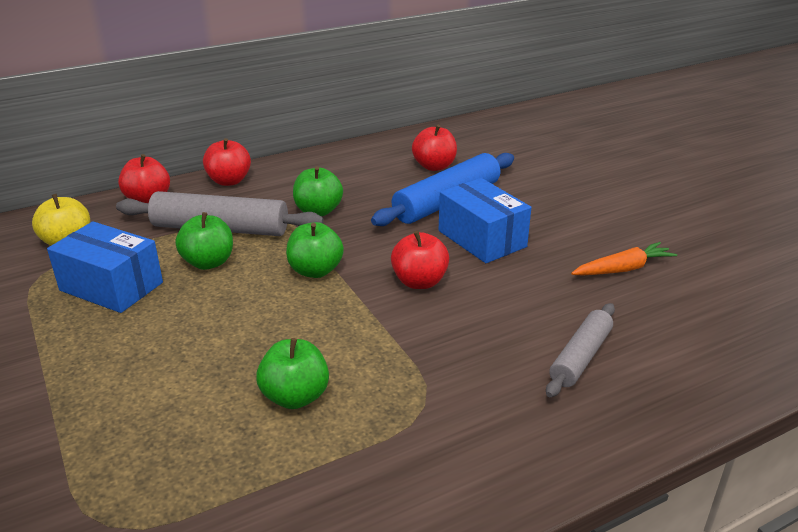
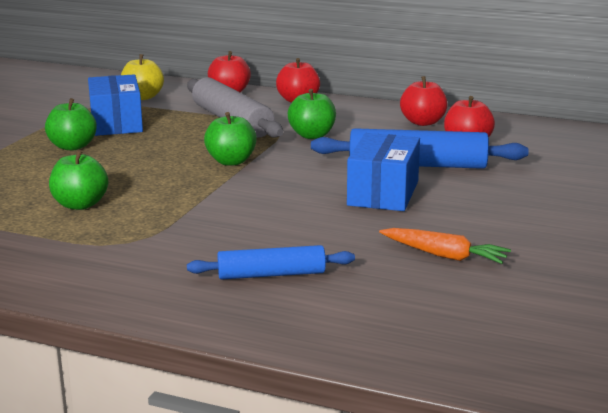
camera: 50 degrees right, 10 degrees down
green apple [175,212,233,270] -> green apple moved to [45,98,97,151]
red apple [391,231,449,289] -> red apple moved to [400,76,448,126]
grey rolling pin [546,303,615,397] -> blue rolling pin [187,245,355,280]

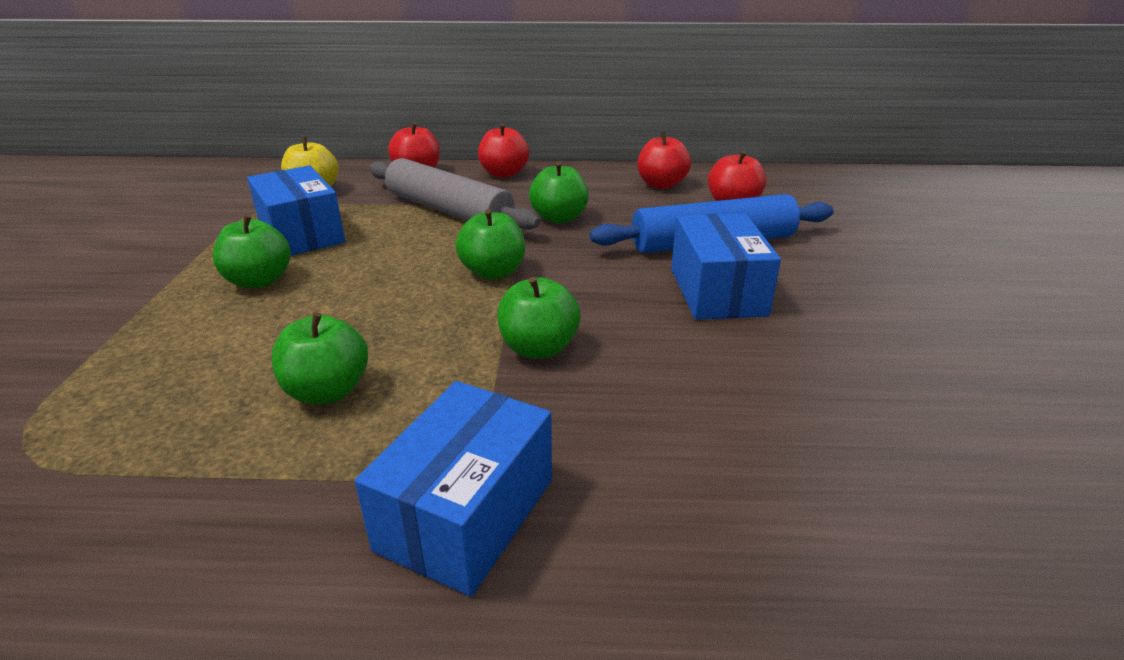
camera: 20 degrees left, 10 degrees up
blue rolling pin [187,245,355,280] -> none
orange carrot [379,228,511,264] -> none
none -> blue box [355,381,552,597]
none -> green apple [497,277,581,359]

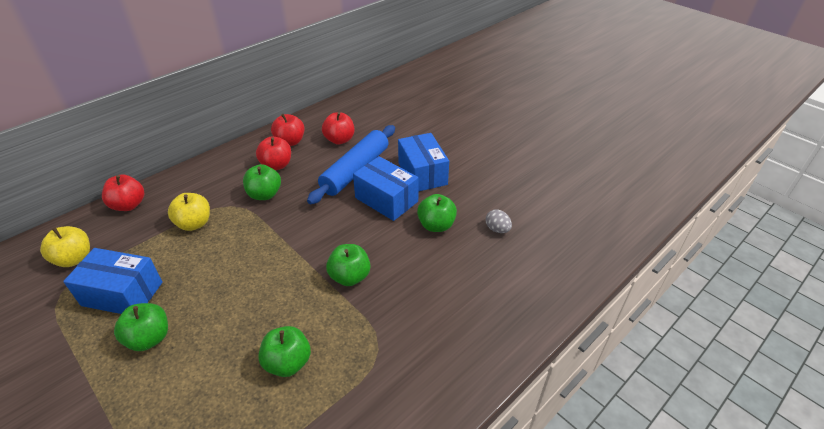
camera: 45 degrees left, 10 degrees up
blue box [355,381,552,597] -> blue box moved to [398,133,449,191]
grey rolling pin [369,158,540,230] -> yellow apple [168,193,210,231]
green apple [455,209,525,279] -> green apple moved to [417,194,457,232]
red apple [478,123,529,178] -> red apple moved to [256,137,291,170]
none -> grey egg [486,209,512,233]

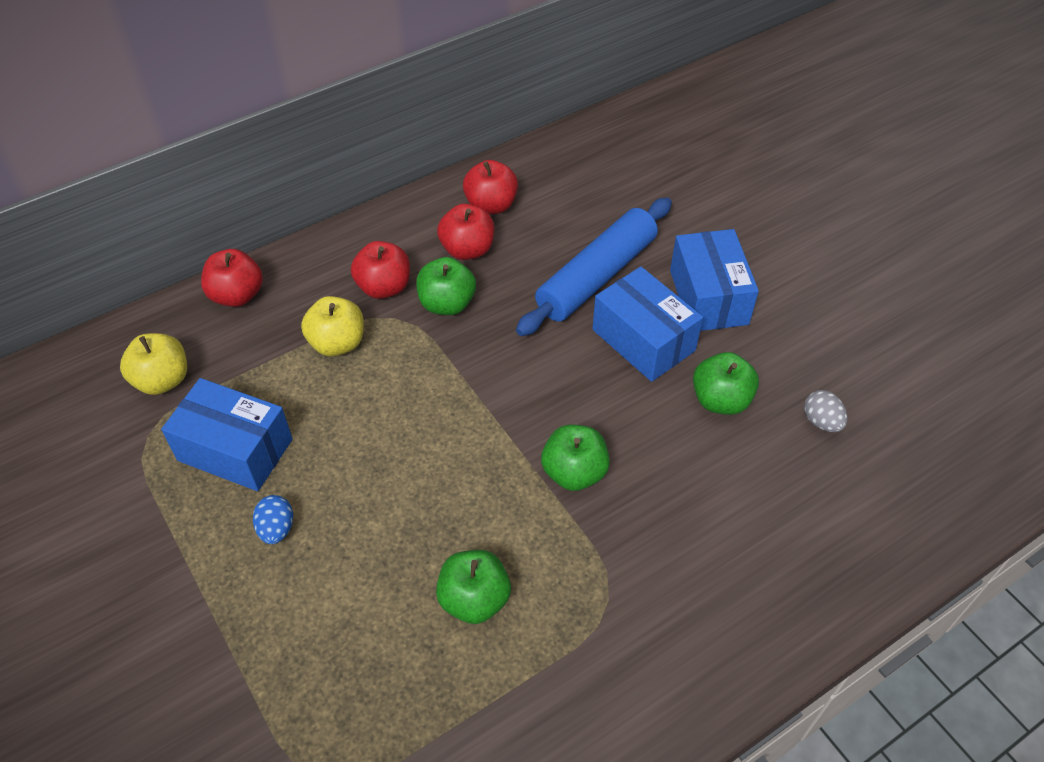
camera: 10 degrees right, 10 degrees up
green apple [114,303,168,351] -> blue egg [253,495,293,544]
red apple [322,112,354,145] -> red apple moved to [351,241,410,299]

